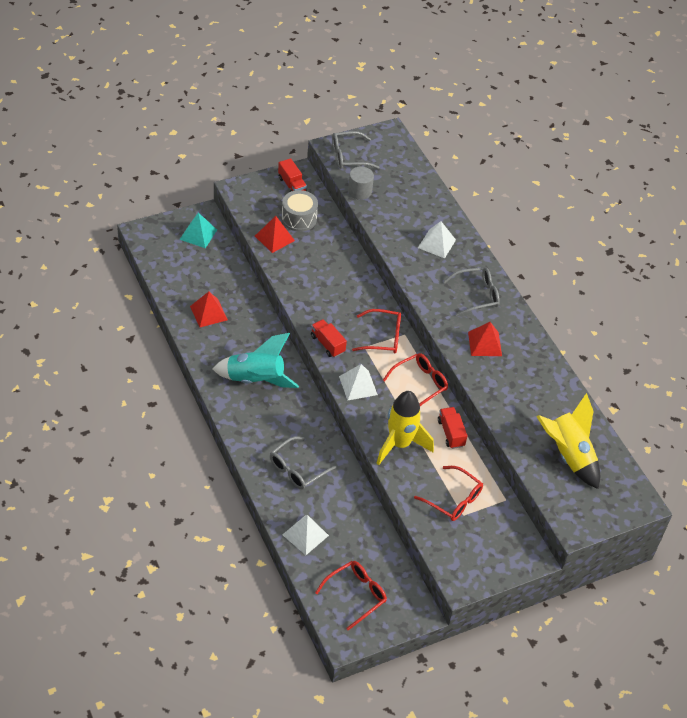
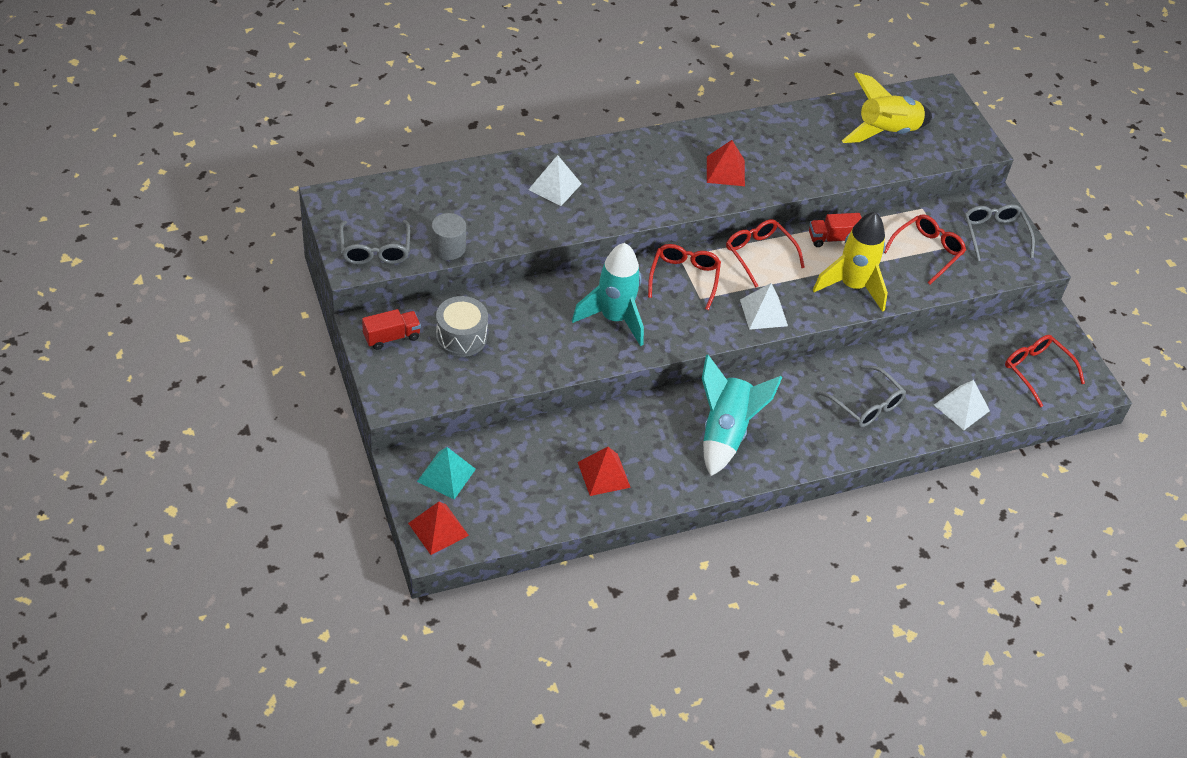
camera: 85 degrees left, 0 degrees up
red pyramid [255,216,295,253] -> red pyramid moved to [408,502,469,555]
red truck [311,319,347,357] -> none
grey glasses [443,267,500,316] -> grey glasses moved to [964,204,1035,261]
none -> turquoise rocket [572,243,644,346]

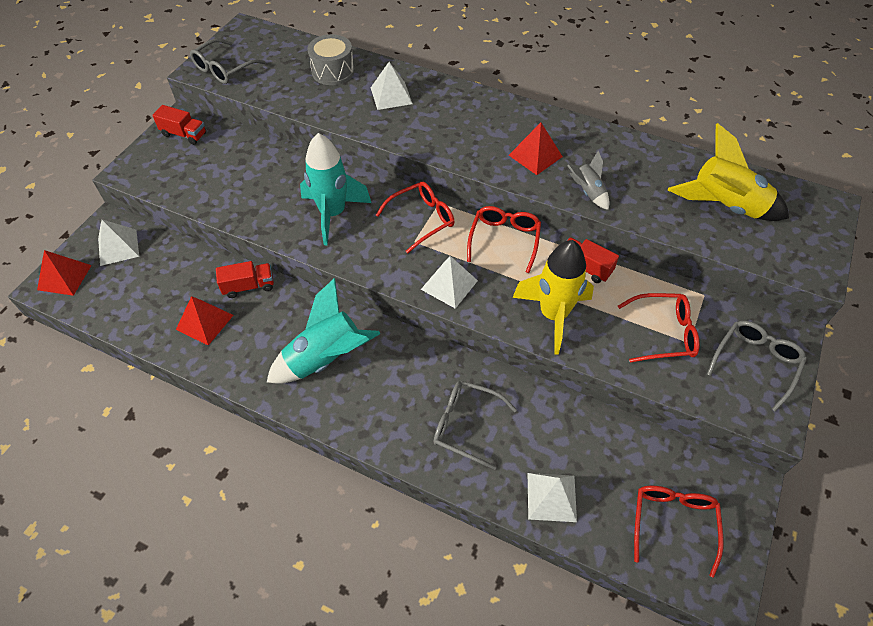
camera: 50 degrees right, 5 degrees up
turquoise pyramid [417,447,476,499] -> white pyramid [98,219,139,266]
grey cylinder [431,213,466,260] -> none
grey drum [436,296,488,357] -> grey drum moved to [308,34,355,85]
grey glasses [819,365,906,427] -> grey glasses turned 105 degrees clockwise [434,381,517,470]
none -> red truck [216,261,274,298]
none -> grey rocket [567,151,609,210]

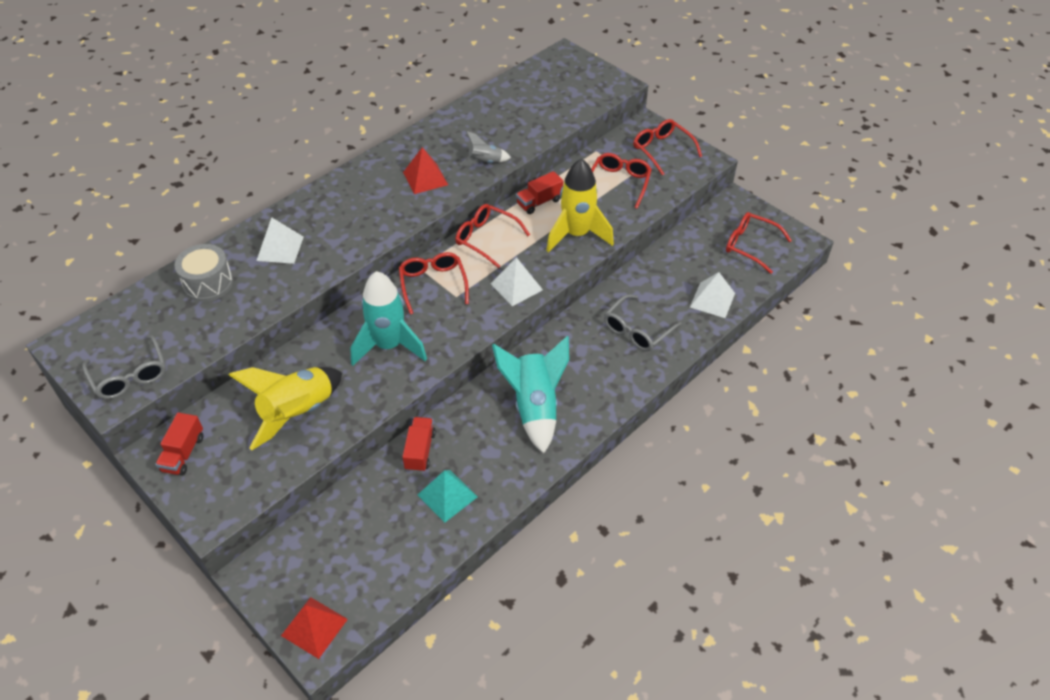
camera: 70 degrees left, 5 degrees down
white pyramid [98,219,139,266] -> none
red truck [152,105,206,145] -> red truck turned 150 degrees clockwise [155,412,203,475]
red pyramid [176,296,233,346] -> turquoise pyramid [418,470,477,523]
yellow rocket [668,123,789,221] -> yellow rocket moved to [229,367,342,450]
grey glasses [707,321,807,412] -> red glasses [633,119,702,176]

